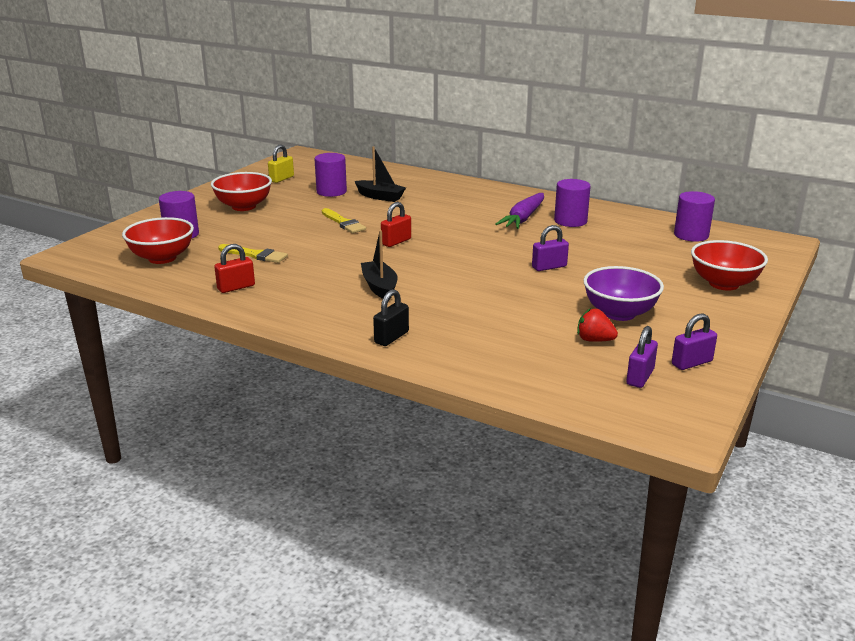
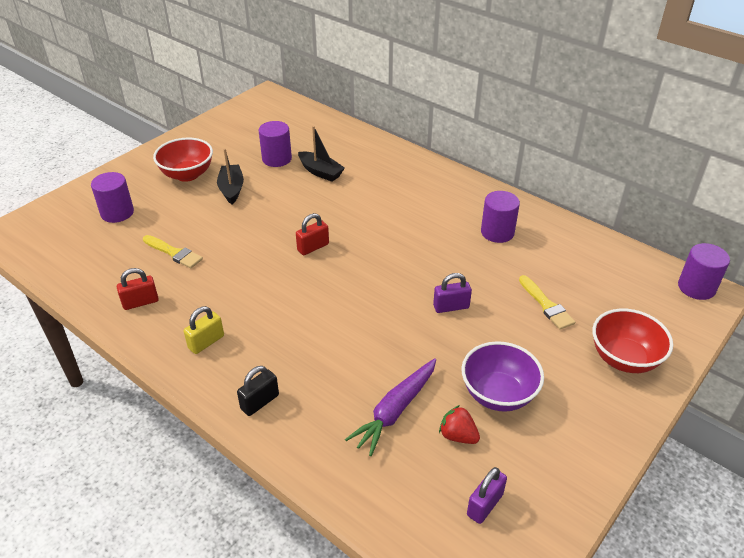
camera: 10 degrees right, 15 degrees up
red bowl [122,217,194,264] -> none
yellow padlock [268,145,294,183] -> yellow padlock moved to [184,306,224,354]
yellow brush [322,208,366,233] -> yellow brush moved to [519,275,575,330]
black boat [361,230,398,300] -> black boat moved to [217,148,244,204]
purple carrot [495,193,544,229] -> purple carrot moved to [345,358,436,456]
purple padlock [672,313,717,370] -> none
purple cylinder [674,191,715,242] -> purple cylinder moved to [678,243,730,300]

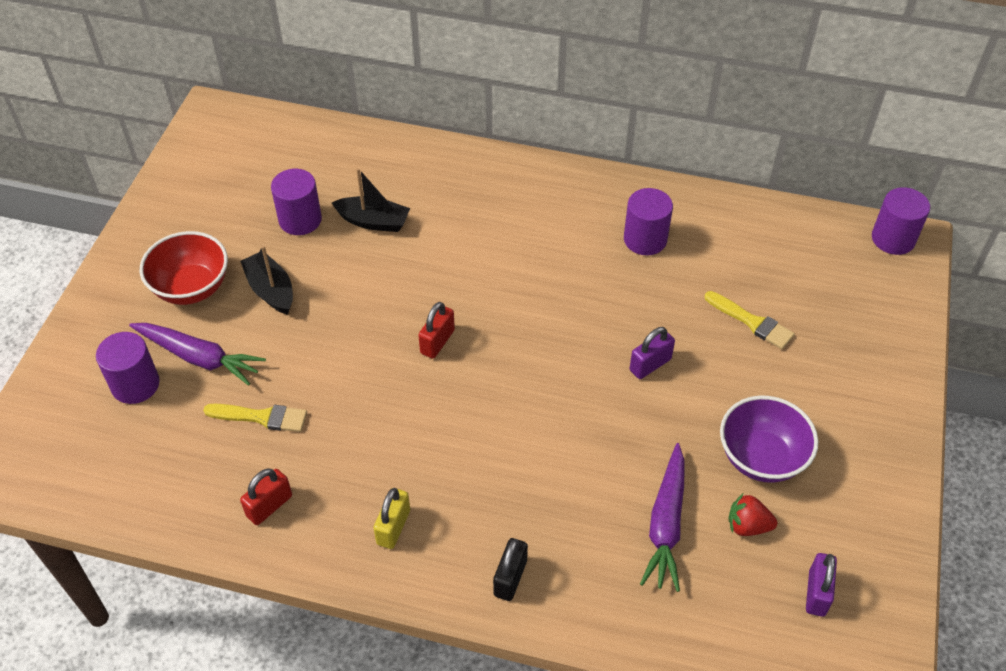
camera: 25 degrees left, 10 degrees up
red bowl [592,309,673,373] -> none
none -> purple carrot [129,323,266,385]

